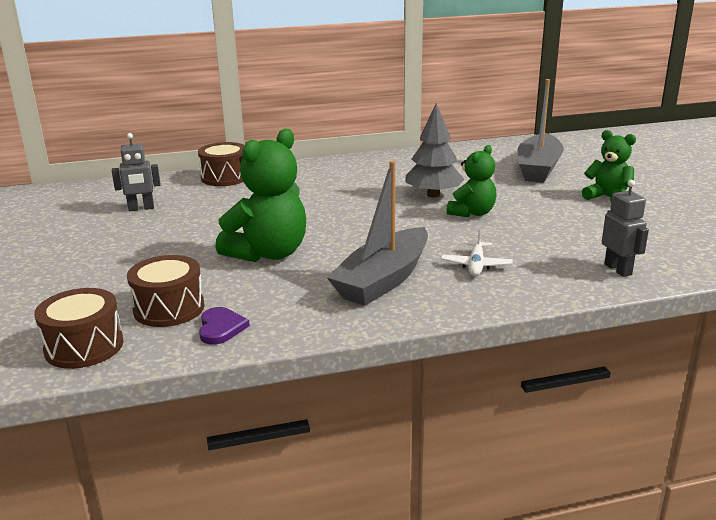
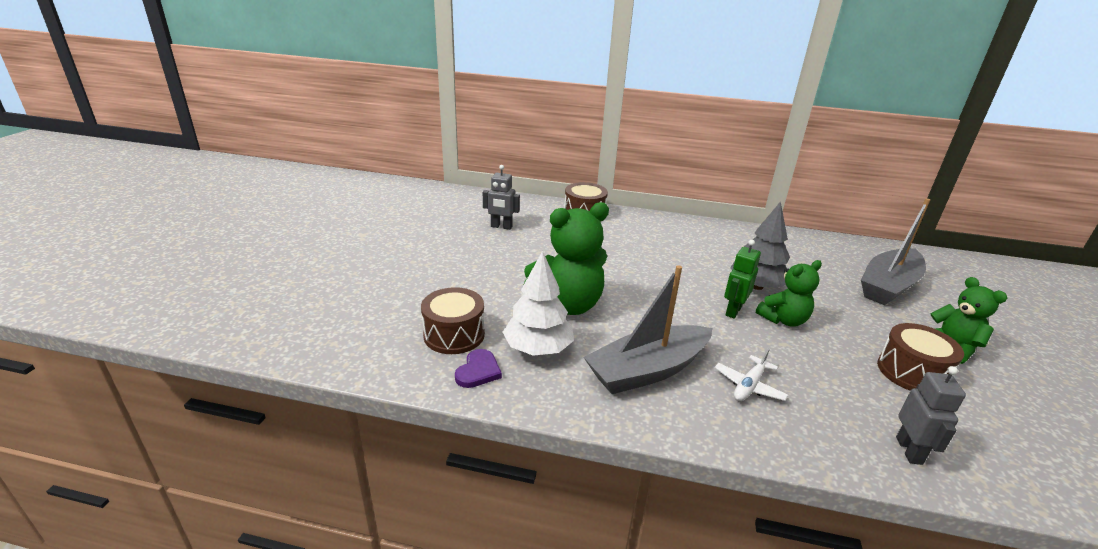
camera: 25 degrees right, 5 degrees up
brown drum [34,288,124,369] -> brown drum moved to [877,323,964,391]
none -> white tree [503,251,574,356]
none -> green robot [724,240,761,319]

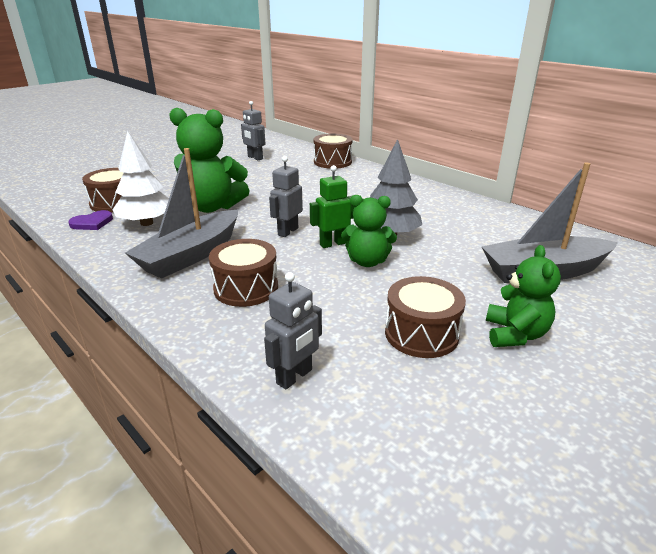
camera: 35 degrees right, 0 degrees up
grey boat [584,265,713,394] -> grey boat turned 60 degrees counterclockwise [125,148,238,279]
white plane [715,348,789,401] -> brown drum [209,239,278,307]
none -> grey robot [269,156,303,237]

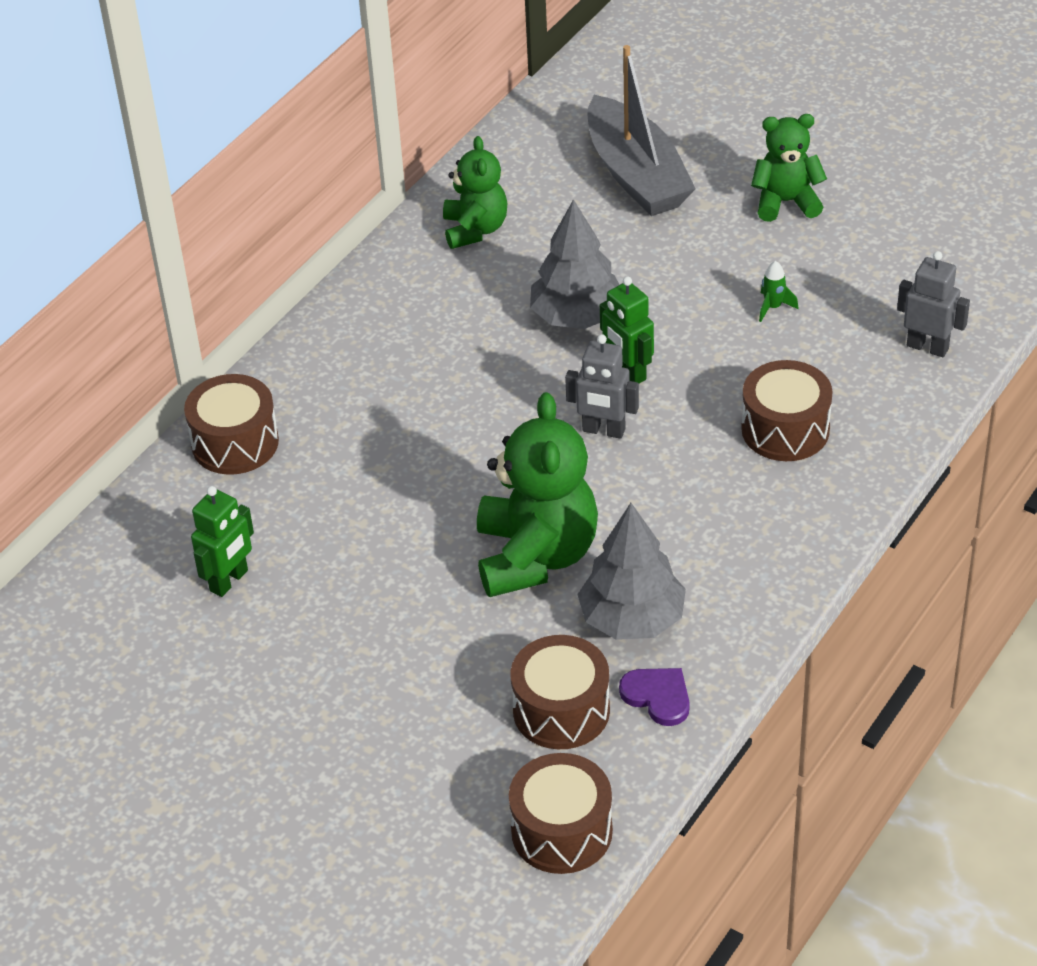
camera: 100 degrees left, 15 degrees up
white tree [113,131,169,226] -> grey tree [577,503,686,640]
grey boat [125,148,238,279] -> none
grey robot [241,101,266,160] -> green robot [191,486,254,597]
green teddy bear [341,195,397,267] -> green teddy bear moved to [443,136,507,249]
brown drum [385,276,466,358] -> brown drum moved to [509,753,613,874]
none -> green rocket [759,261,798,322]

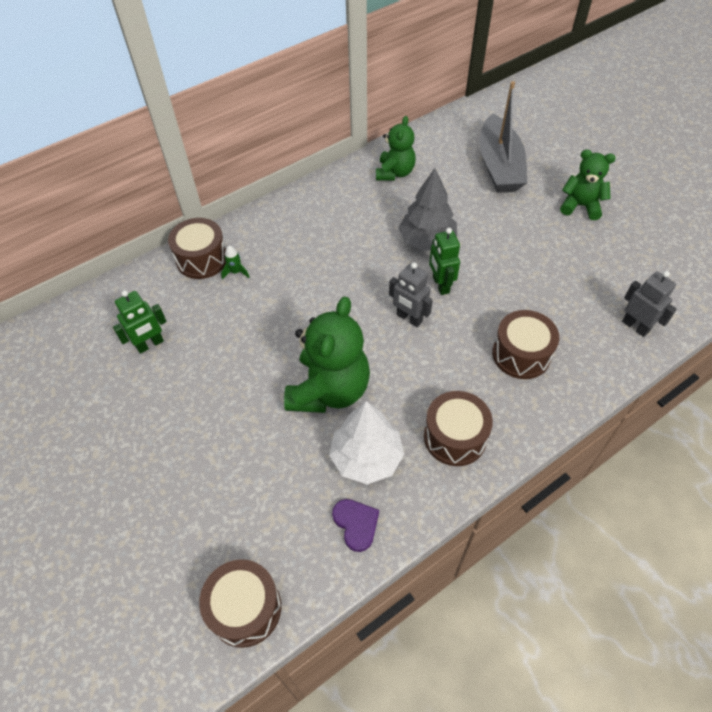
camera: 20 degrees right, 10 degrees up
brown drum [511,635,610,749] -> brown drum moved to [424,391,493,466]
grey tree [577,503,686,640] -> white tree [329,401,404,485]
green rocket [759,261,798,322] -> green rocket moved to [221,245,250,280]

